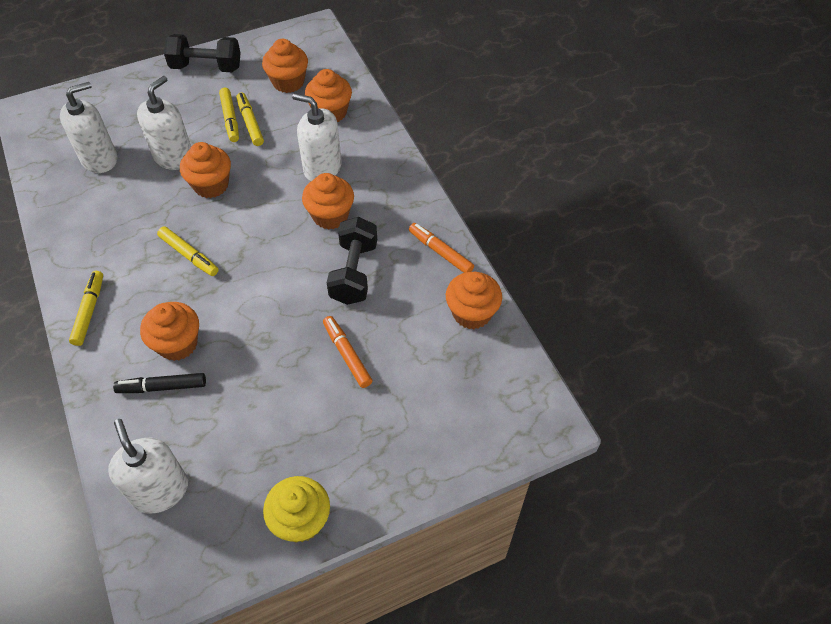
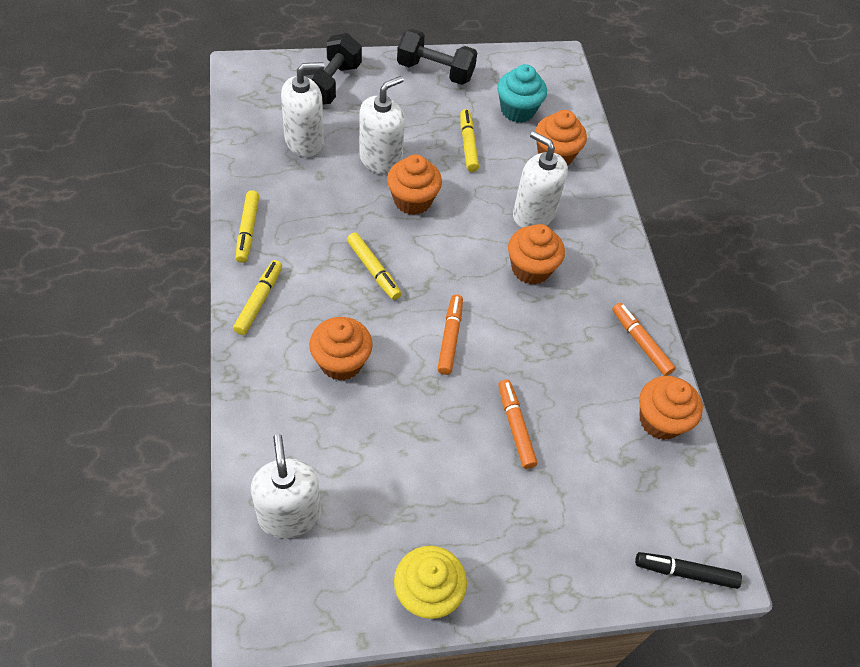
camera: 10 degrees right, 0 degrees up
black marker [113,373,206,393] -> black marker moved to [635,552,742,589]
yellow marker [219,88,239,142] -> yellow marker moved to [236,190,259,263]
orange cupcake [262,39,308,93] -> turquoise cupcake [497,64,547,123]
black dumbbell [327,217,377,305] -> black dumbbell moved to [303,33,362,105]
none -> orange marker [437,294,463,375]

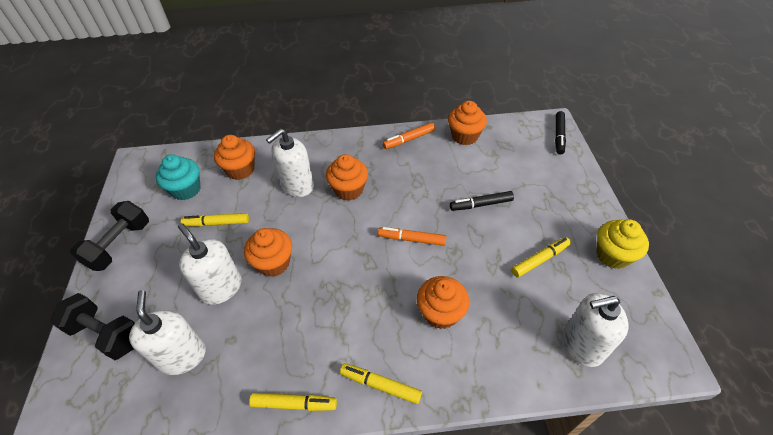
camera: 80 degrees left, 5 degrees down
yellow marker [347,233,401,300] -> yellow marker moved to [511,237,571,277]
orange marker [498,379,537,469] -> black marker [450,191,514,211]

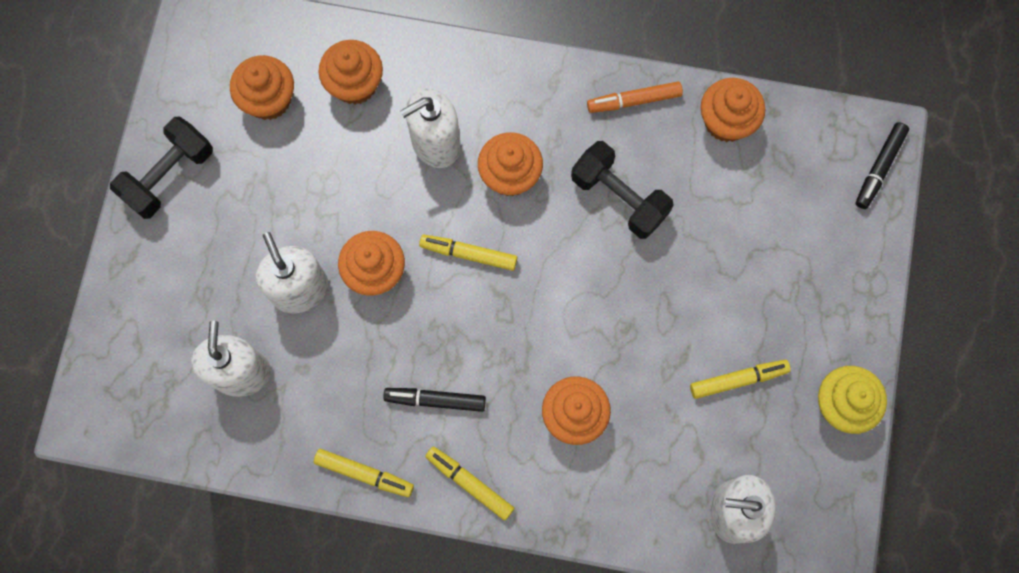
camera: 15 degrees right, 25 degrees up
black dumbbell [50,293,135,360] -> black dumbbell moved to [571,141,673,239]
turquoise cupcake [156,154,200,200] -> orange cupcake [230,55,294,120]
yellow marker [181,213,249,226] -> yellow marker moved to [419,234,517,271]
orange marker [378,227,447,246] -> none
black marker [450,191,514,211] -> black marker moved to [383,388,486,412]

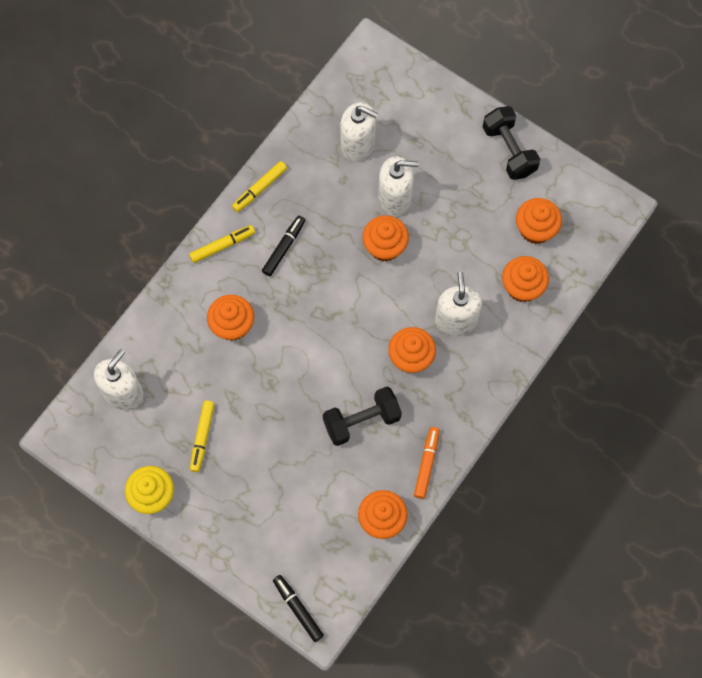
camera: 115 degrees right, 5 degrees down
yellow marker [419,234,517,271] -> none

